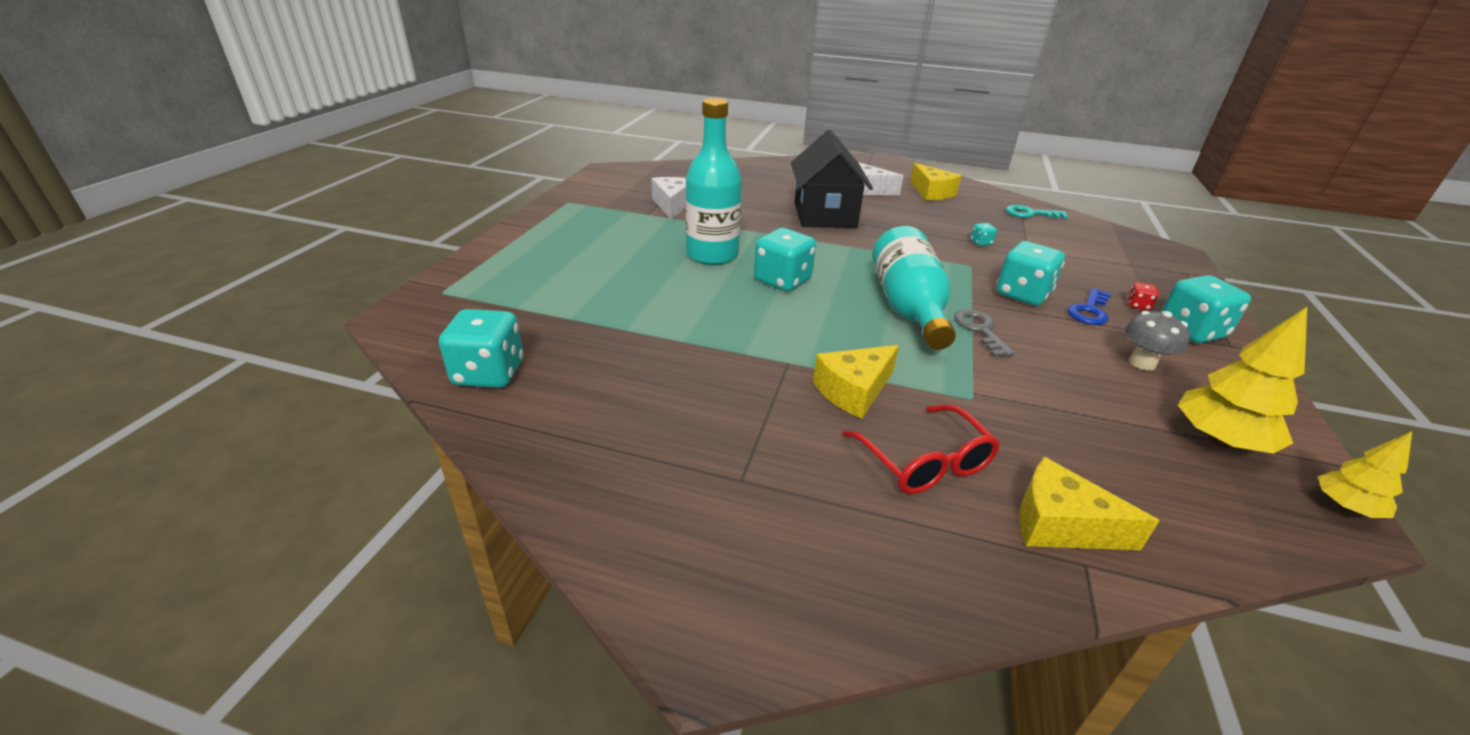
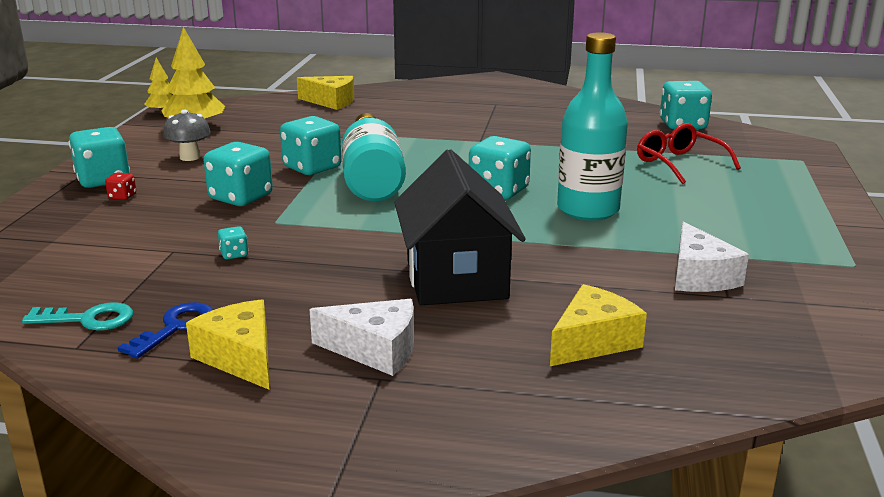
camera: 175 degrees right, 10 degrees down
yellow cheese [813,345,899,418] -> yellow cheese moved to [550,284,647,366]
red glasses [842,404,1000,494] -> red glasses moved to [637,123,741,184]
grey key [954,309,1015,357] -> turquoise dice [280,116,342,175]
blue key [1068,288,1111,325] -> blue key moved to [117,302,213,359]

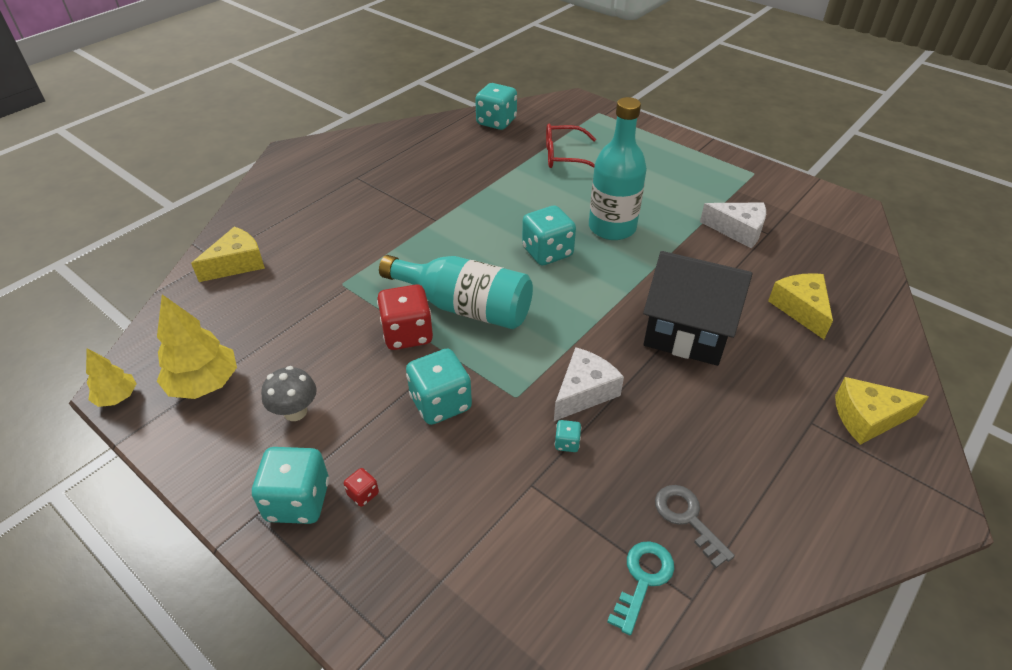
camera: 60 degrees left, 20 degrees up
blue key [117,302,213,359] -> grey key [655,485,735,568]
yellow cheese [186,299,270,390] -> yellow cheese moved to [835,377,929,445]
turquoise dice [280,116,342,175] -> red dice [377,284,433,350]
white cheese [309,299,414,376] -> white cheese moved to [554,347,624,421]

